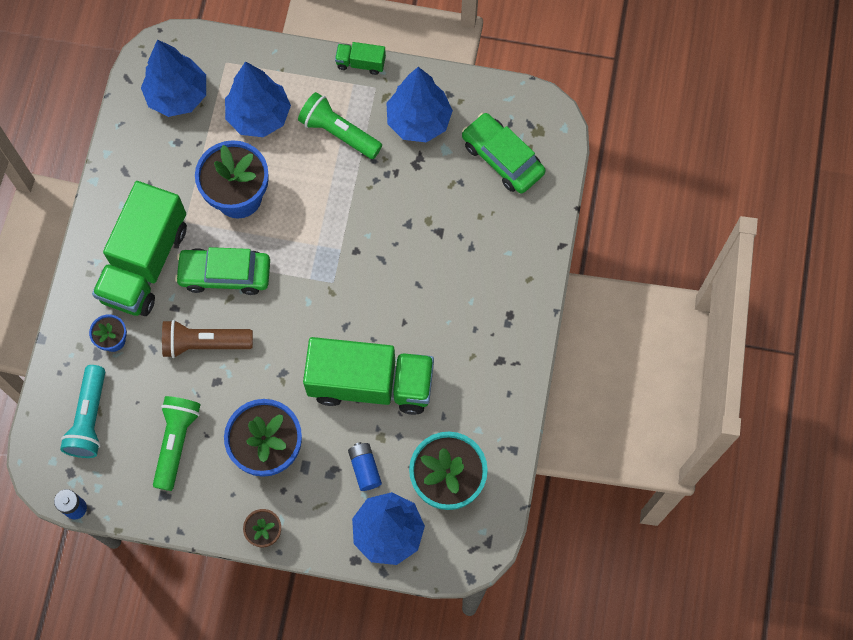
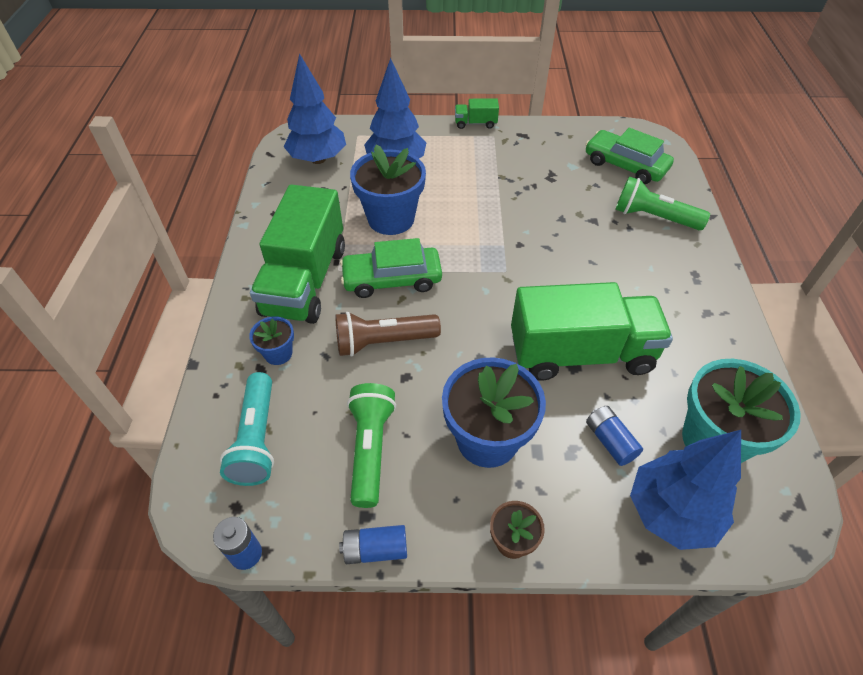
camera: 10 degrees left, 20 degrees down
green flashlight [298,92,382,159] -> green flashlight moved to [615,176,710,230]
blue tree [387,67,453,142] -> none
none -> blue battery [339,525,407,564]

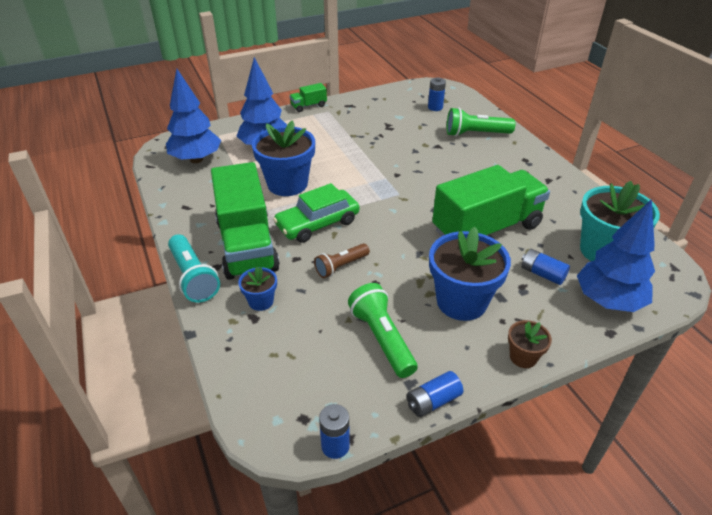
camera: 25 degrees left, 10 degrees down
turquoise flashlight [220,372,274,486] -> turquoise flashlight moved to [168,234,220,303]
brown flashlight [335,312,441,357] -> brown flashlight [314,243,370,278], size x0.66
green car [586,128,674,184] -> blue battery [428,77,446,111]

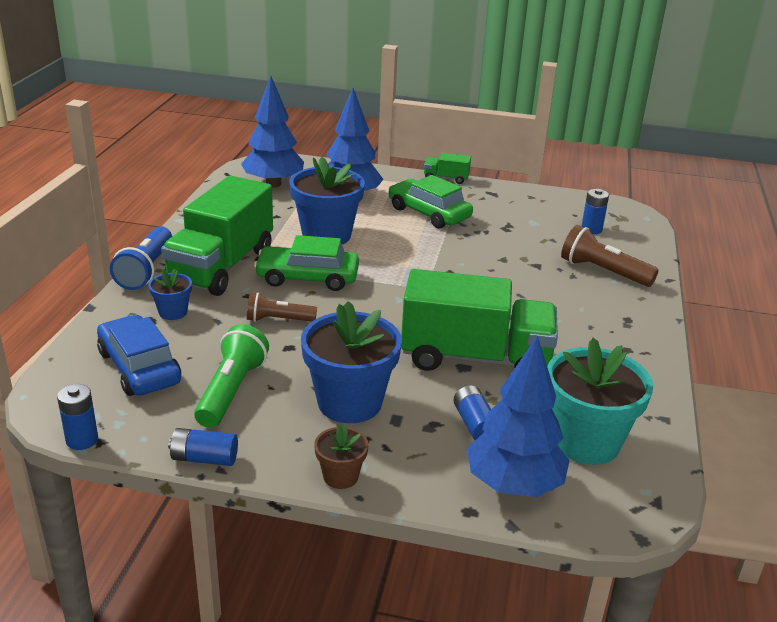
camera: 35 degrees right, 10 degrees down
turquoise flashlight [168,234,220,303] -> blue flashlight [110,226,172,290]
green flashlight [447,108,516,137] -> brown flashlight [561,225,659,287]
none -> blue car [97,315,181,396]
none -> green car [388,175,473,229]

